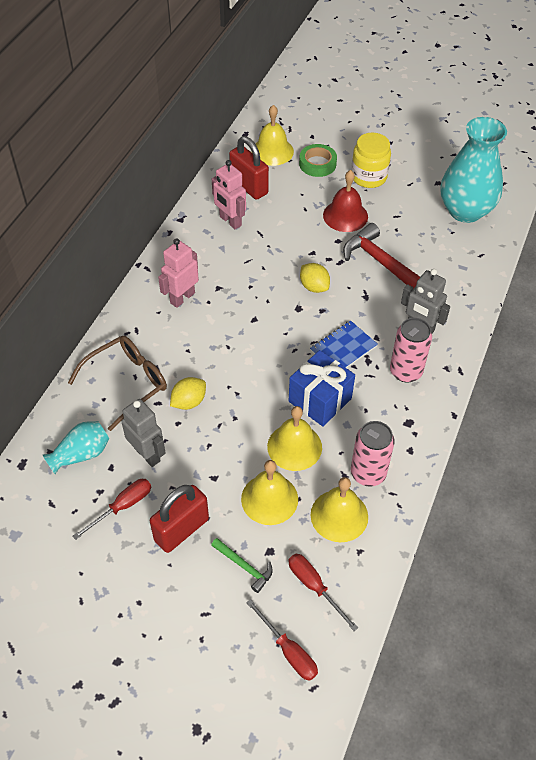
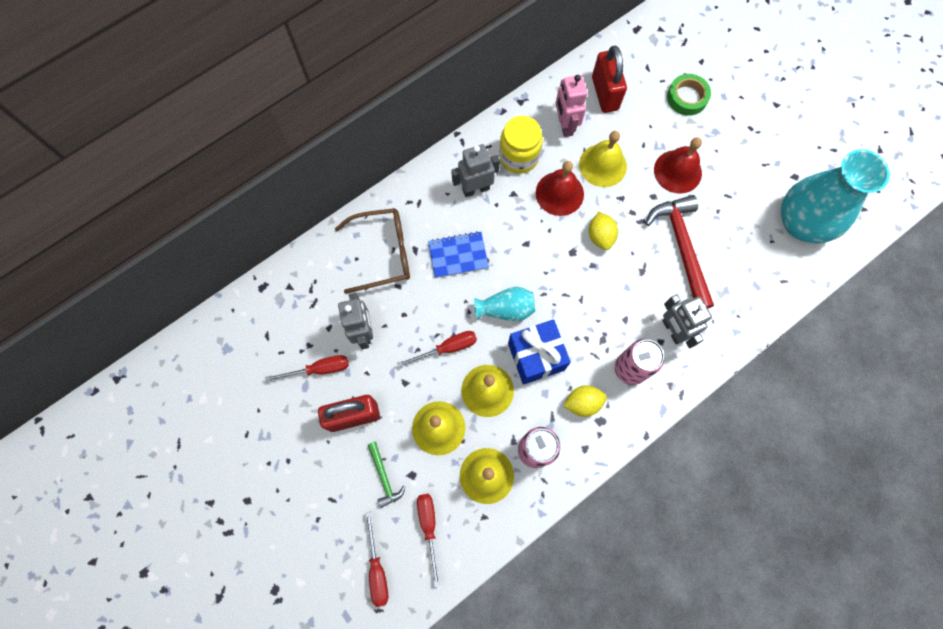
camera: 30 degrees right, 20 degrees up
turquoise vase [43,421,109,474] -> turquoise vase moved to [474,287,535,321]
pink robot [158,238,199,308] -> grey robot [451,144,500,197]
yellow lemon [170,377,206,410] -> yellow lemon moved to [563,385,607,417]
yellow bell [255,105,294,166] -> yellow bell moved to [579,131,627,187]
blue notebook [310,320,378,368] -> blue notebook moved to [428,231,489,278]
yellow jar [351,133,391,188] -> yellow jar moved to [499,116,543,174]
none -> red screwdriver [397,331,477,367]
none -> red bell [536,161,584,216]

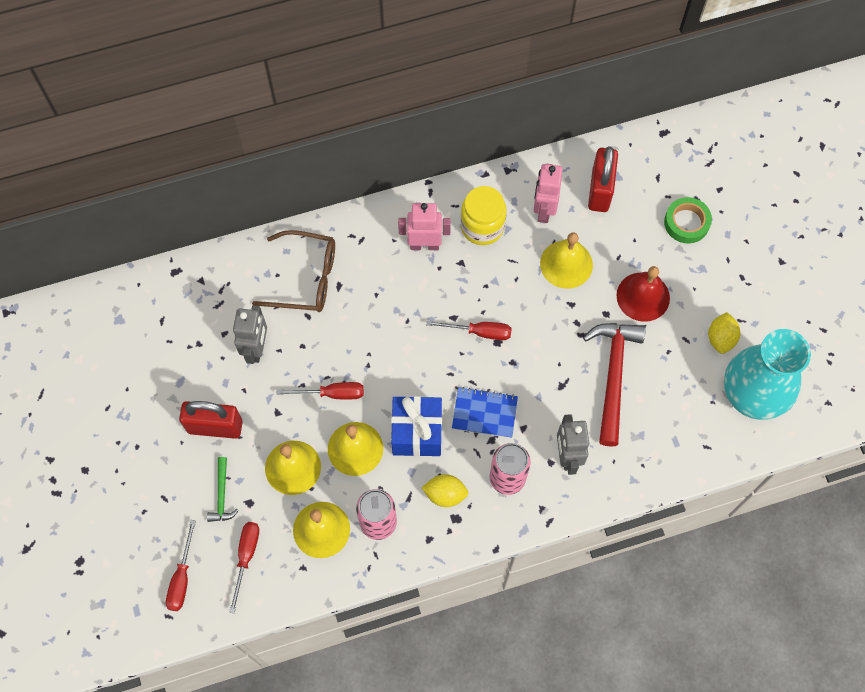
camera: 20 degrees right, 5 degrees down
red screwdriver [265,355,349,382] -> red screwdriver moved to [426,320,512,340]
blue notebook [428,231,489,278] -> blue notebook moved to [452,387,518,438]
grey robot [451,144,500,197] -> pink robot [398,203,451,250]
turquoise vase [474,287,535,321] -> none
red bell [536,161,584,216] -> none
yellow lemon [589,212,618,250] -> yellow lemon moved to [708,312,740,354]

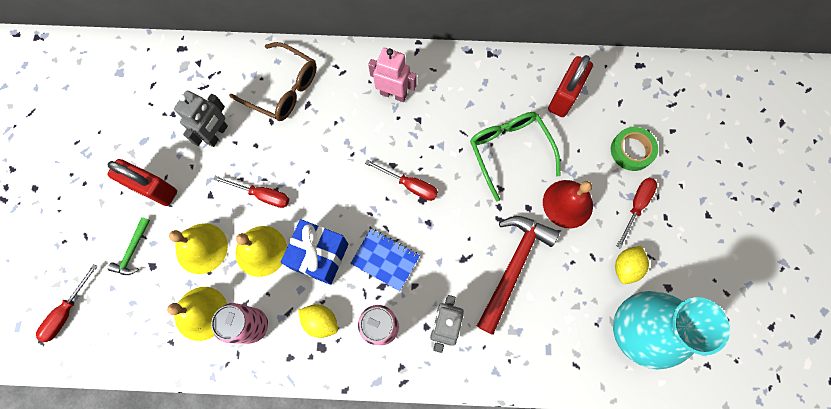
camera: 20 degrees right, 5 degrees up
red screwdriver [229,522,259,613] -> red screwdriver moved to [616,178,657,249]
yellow jar [461,186,507,245] -> none
pink robot [534,164,562,223] -> none
yellow bell [540,232,593,289] -> green glasses [470,112,560,202]

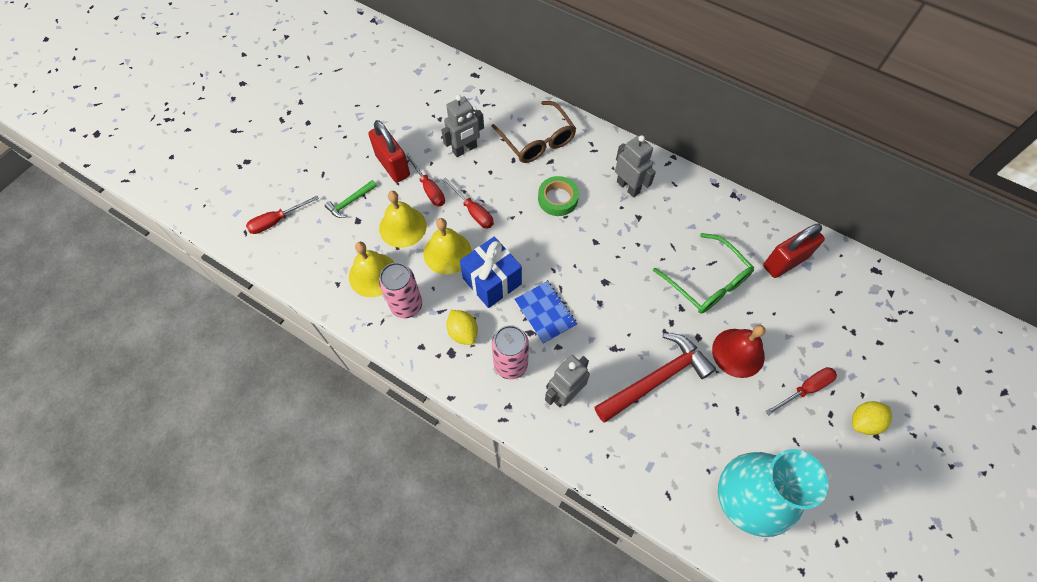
camera: 30 degrees right, 10 degrees down
red screwdriver [365,160,438,201] -> red screwdriver moved to [405,152,445,206]
pink robot [368,48,417,102] -> grey robot [615,135,656,197]
green glasses [470,112,560,202] -> green glasses turned 135 degrees clockwise [653,233,754,314]
green tape [611,127,658,171] -> green tape moved to [538,176,579,216]
yellow lemon [615,246,649,284] -> yellow lemon moved to [852,401,892,435]

